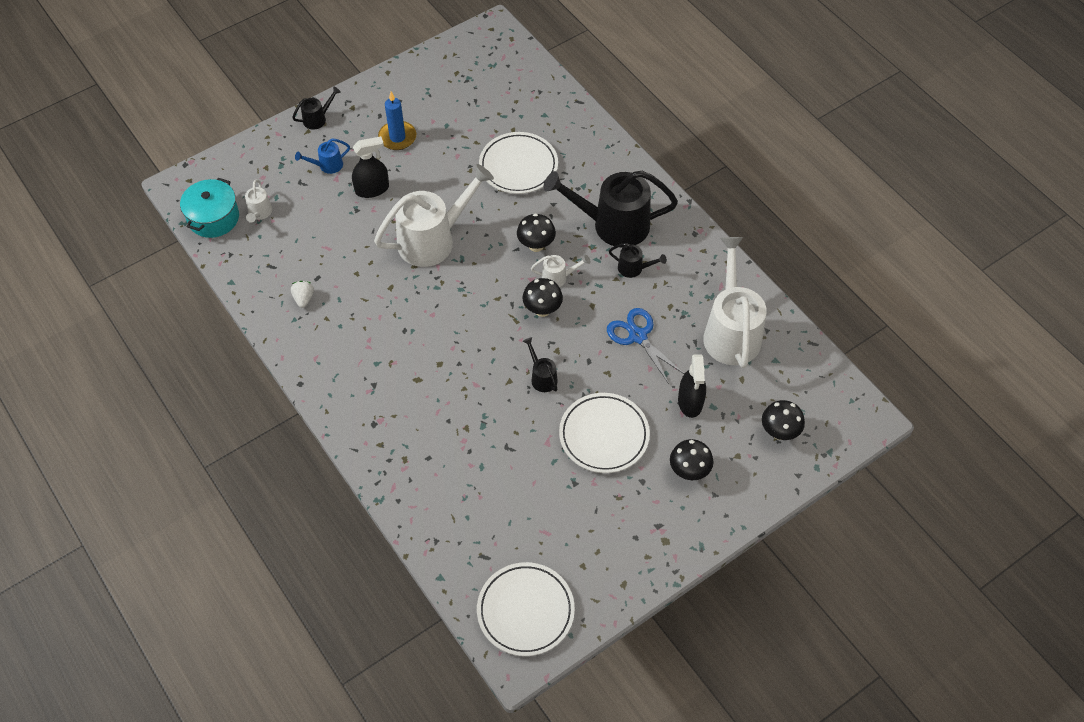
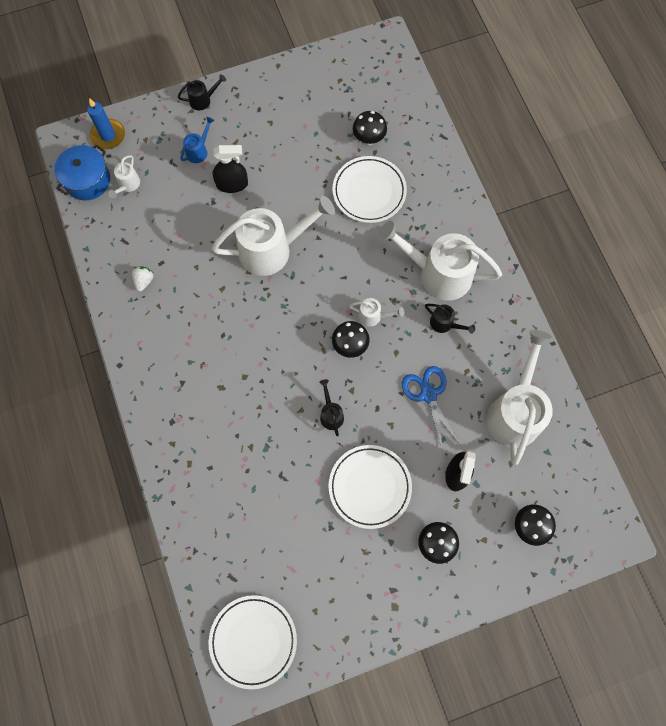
camera: 15 degrees right, 15 degrees up
turquoise pot [180,178,239,238] -> blue pot [54,145,110,200]
blue watering can [295,139,350,174] -> blue watering can turned 135 degrees clockwise [180,117,214,163]
blue candle [378,92,416,150] -> blue candle moved to [87,98,125,150]
black mushroom [517,213,556,252] -> black mushroom moved to [353,111,387,145]
black watering can [544,171,678,248] -> white watering can [378,221,502,301]

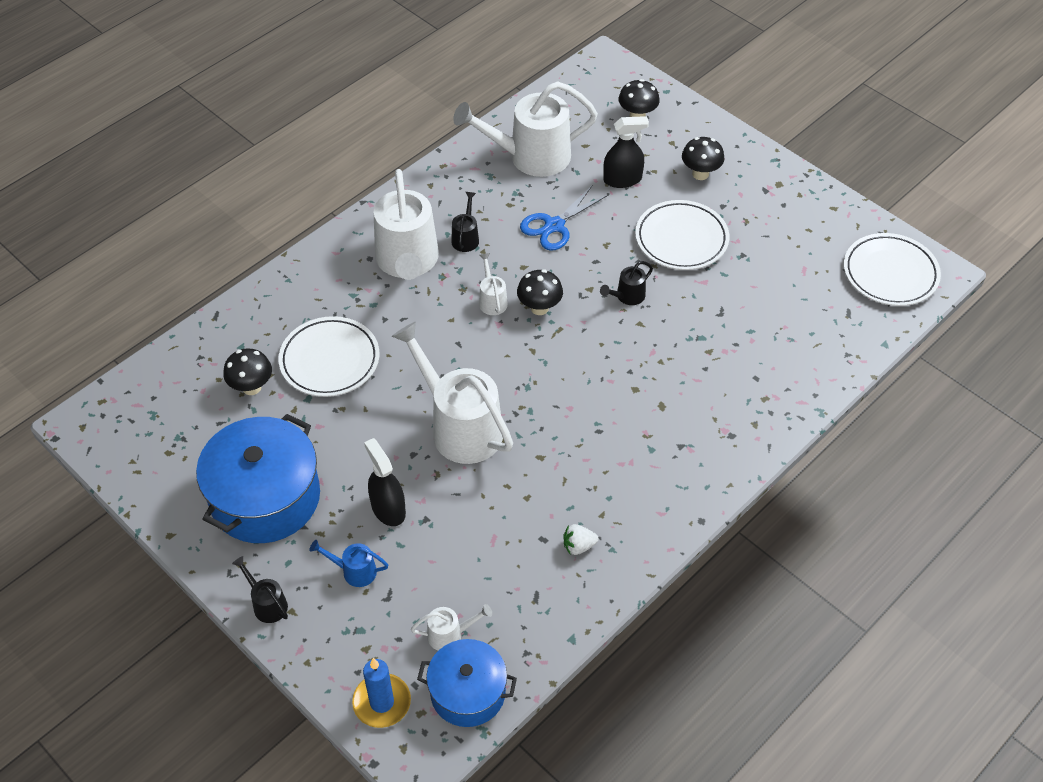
camera: 115 degrees left, 20 degrees down
none -> blue pot [196,414,320,543]

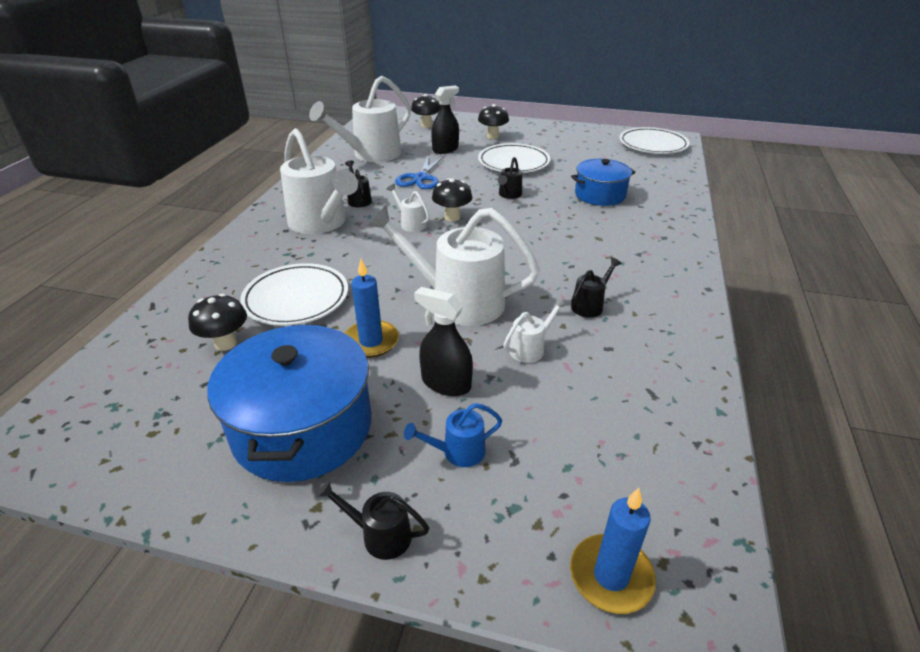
camera: 30 degrees left, 15 degrees down
white watering can [411,604,492,651] -> white watering can moved to [504,297,567,363]
blue pot [417,639,517,727] -> blue pot moved to [571,159,636,206]
white strawberry [563,524,599,555] -> none
none -> blue candle [345,259,399,358]
none -> black watering can [571,257,622,318]

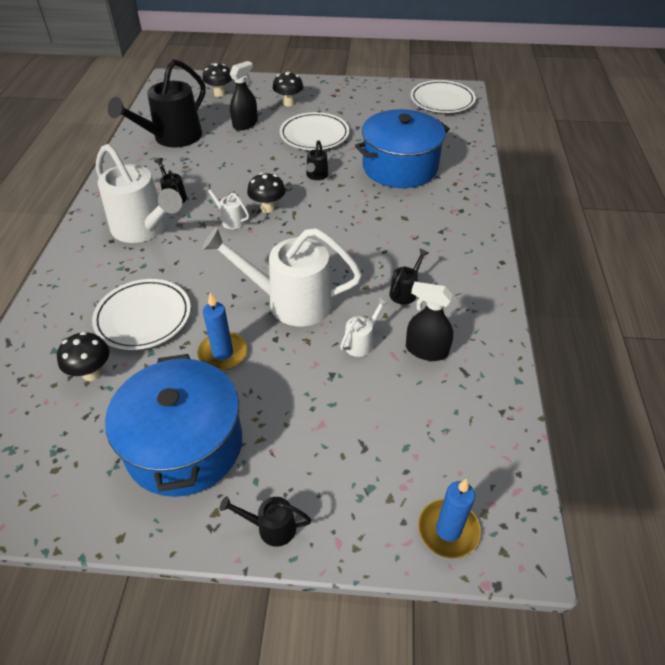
camera: 10 degrees left, 10 degrees up
white watering can [309,76,411,162] -> black watering can [108,59,206,148]
blue scissors [395,156,444,189] -> none
blue watering can [404,403,502,467] -> none
black spray bottle [414,287,473,396] -> black spray bottle moved to [406,282,453,361]
blue pot [571,159,636,206] -> blue pot [355,109,450,188], size x1.61

